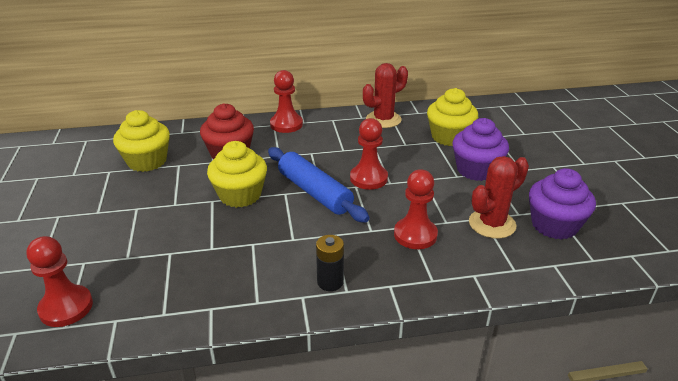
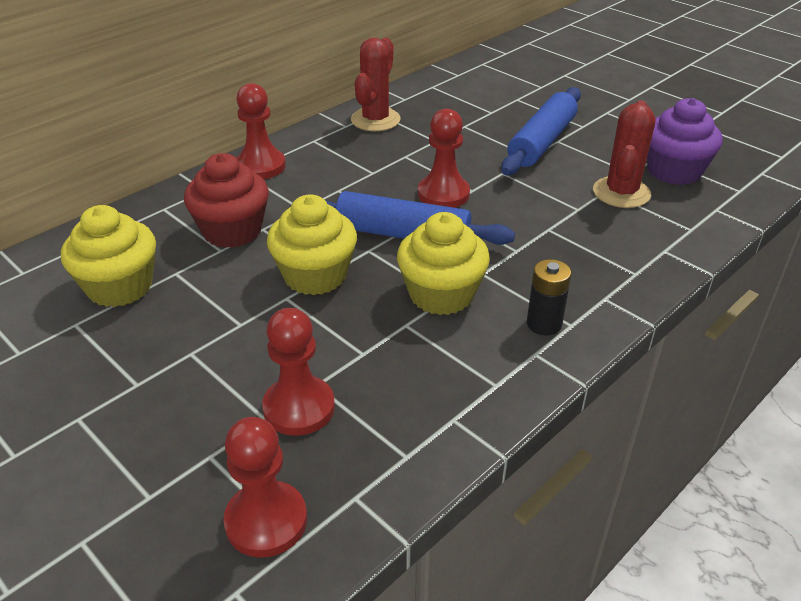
camera: 35 degrees left, 5 degrees up
red pawn [394,169,438,249] -> red pawn moved to [262,308,335,436]
yellow cupcake [427,88,478,146] -> yellow cupcake moved to [397,212,490,315]
purple cupcake [452,118,509,181] -> blue rolling pin [501,87,581,175]

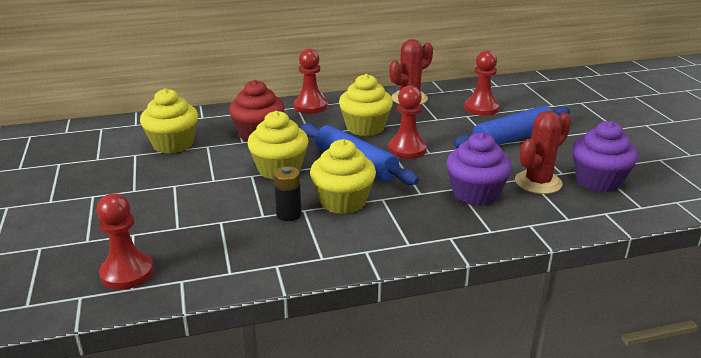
camera: 30 degrees right, 10 degrees down
red pawn [262,308,335,436] -> red pawn moved to [464,50,499,116]
black battery [527,259,571,335] -> black battery moved to [274,166,302,221]
none -> yellow cupcake [339,74,393,136]
none -> purple cupcake [446,132,512,206]

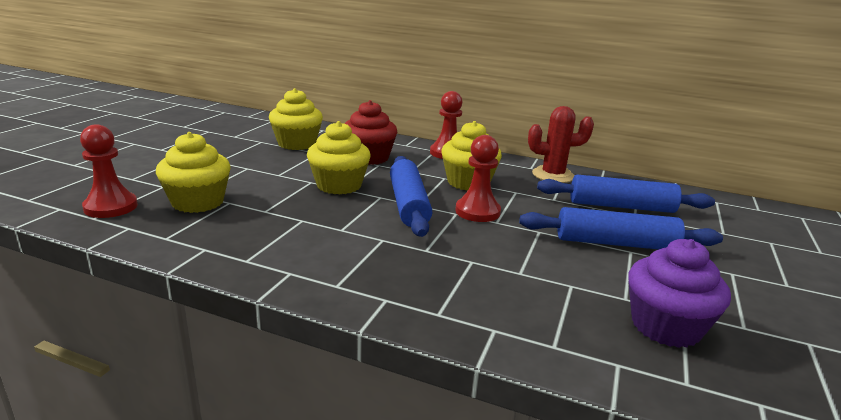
camera: 35 degrees right, 5 degrees down
black battery [274,166,302,221] -> none
yellow cupcake [310,139,376,214] -> yellow cupcake moved to [156,132,231,213]
purple cupcake [446,132,512,206] -> none
red pawn [464,50,499,116] -> blue rolling pin [537,175,715,213]
red cactus [515,111,571,194] -> none

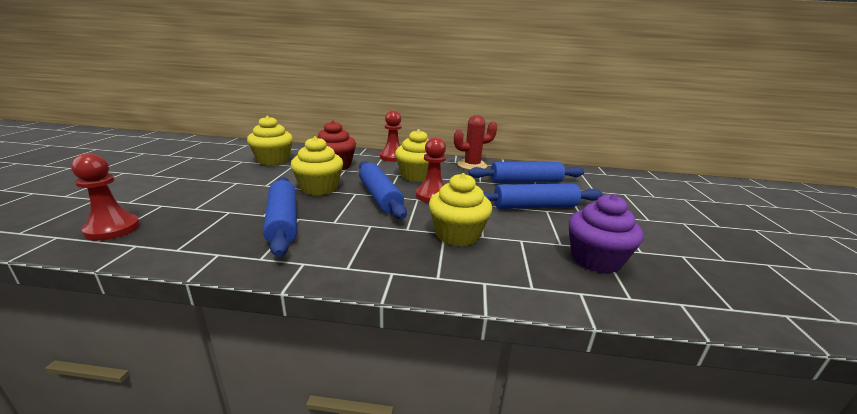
camera: 15 degrees left, 0 degrees up
yellow cupcake [156,132,231,213] -> yellow cupcake moved to [429,173,492,246]
none -> blue rolling pin [263,177,297,257]

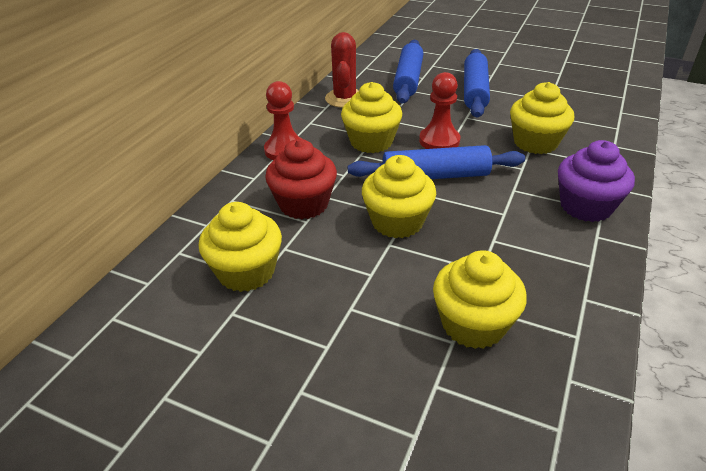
camera: 70 degrees left, 15 degrees up
red pawn [71,153,140,241] -> none
blue rolling pin [263,177,297,257] -> none
purple cupcake [569,194,643,274] -> purple cupcake moved to [558,140,635,222]
none -> yellow cupcake [433,250,527,349]

